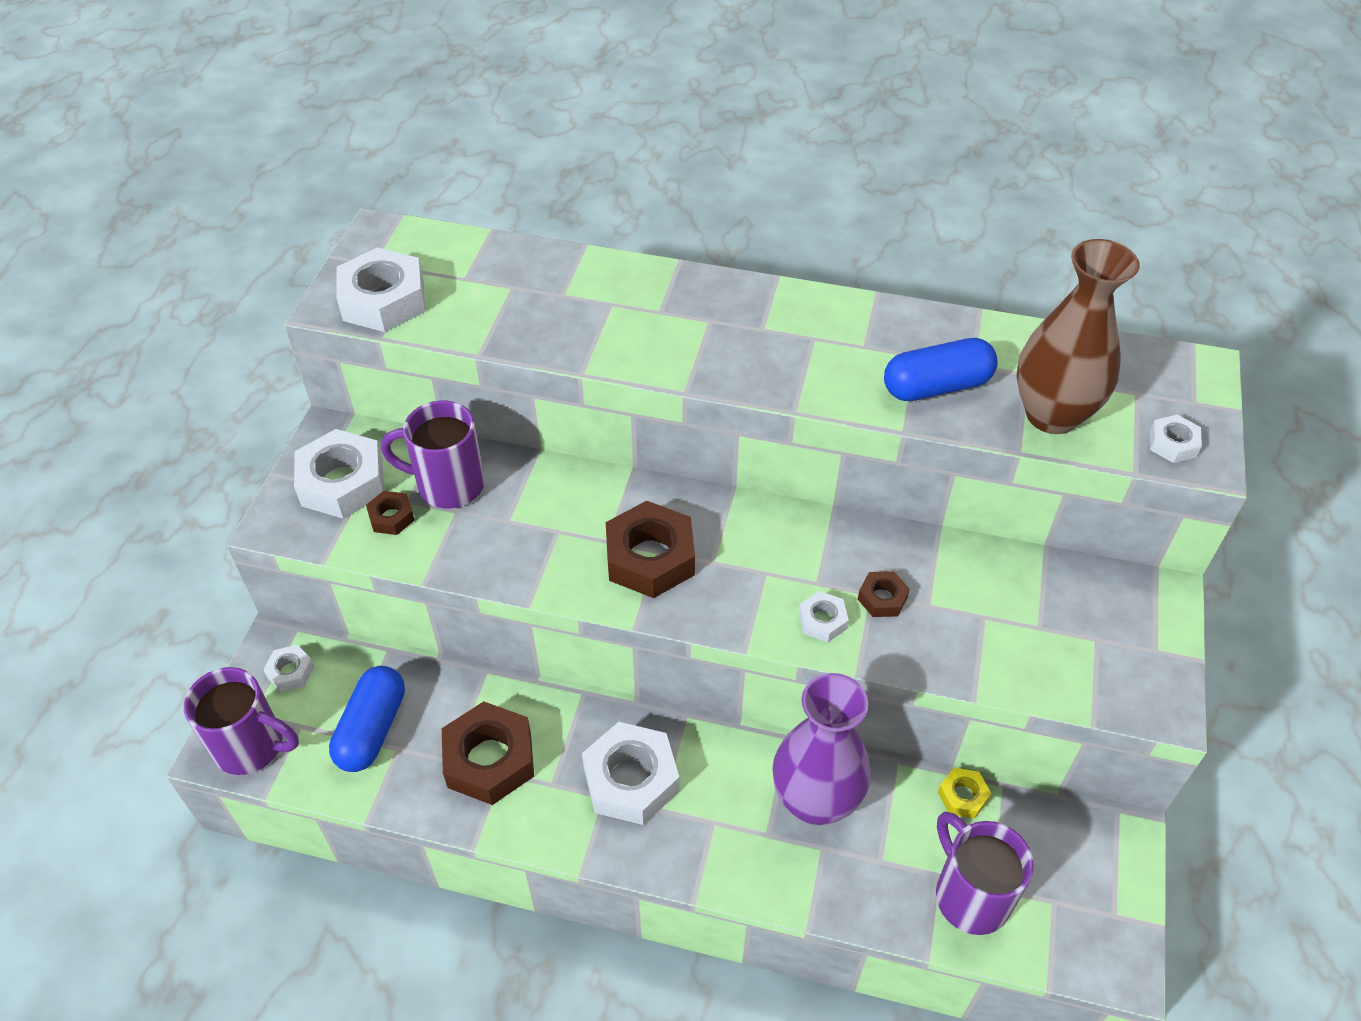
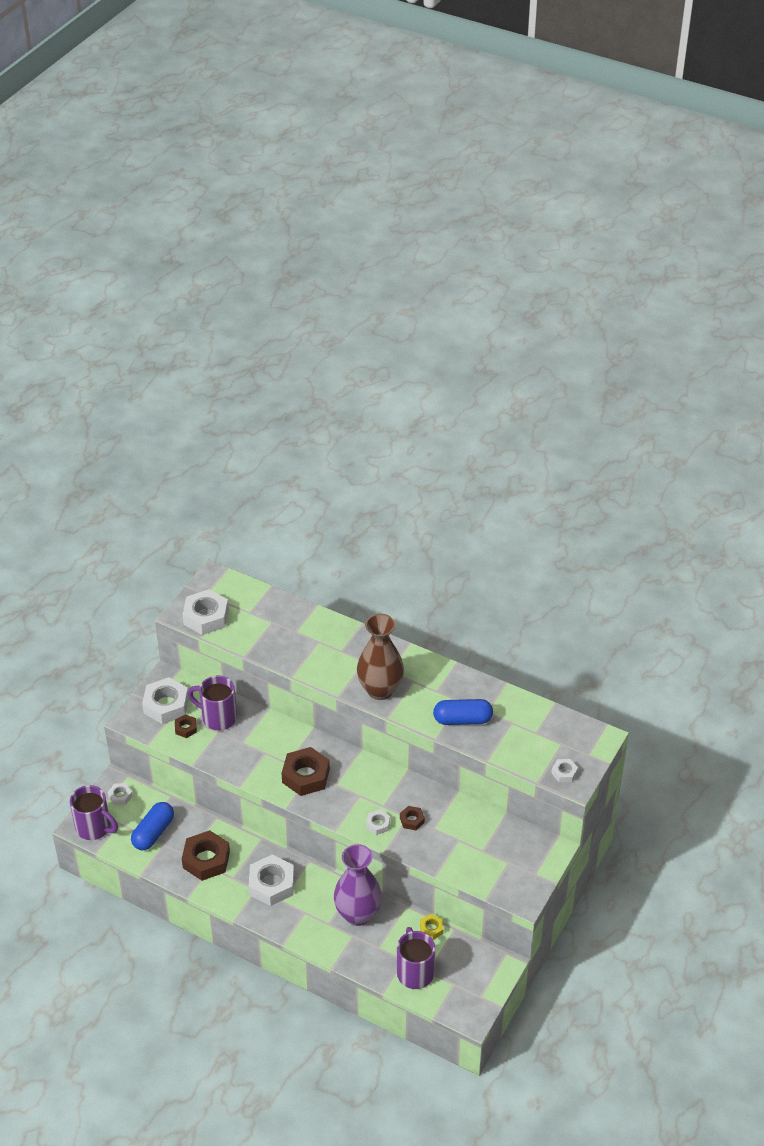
camera: 15 degrees right, 5 degrees down
brown vase [1016,239,1140,434] -> brown vase moved to [357,614,404,700]

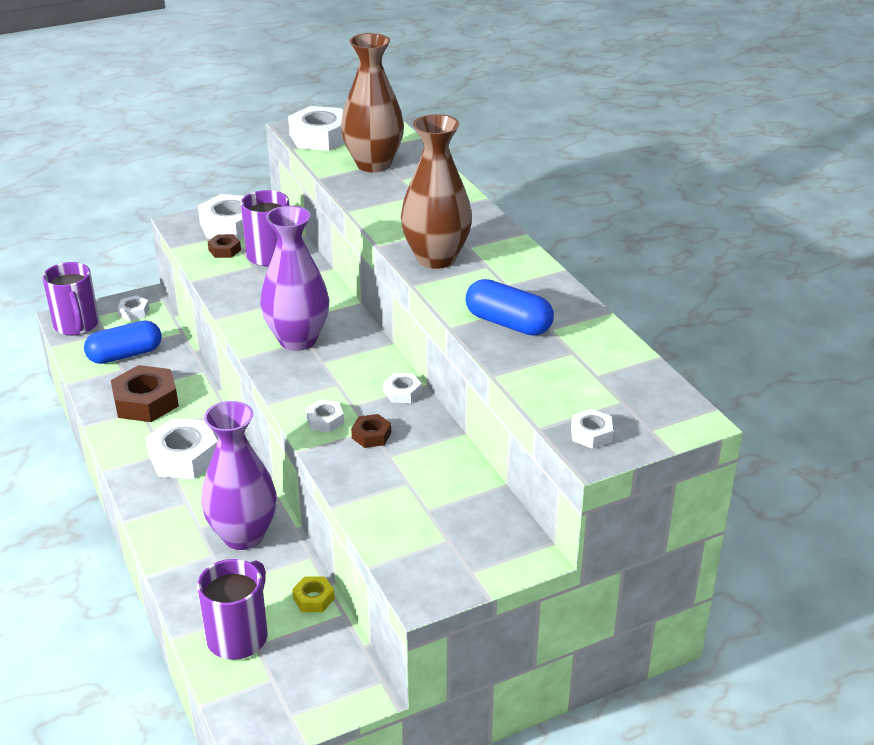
camera: 35 degrees right, 10 degrees down
brown nut [282,747,330,796] -> purple vase [260,206,330,351]
none -> brown vase [341,33,404,172]
none -> white nut [383,373,422,403]

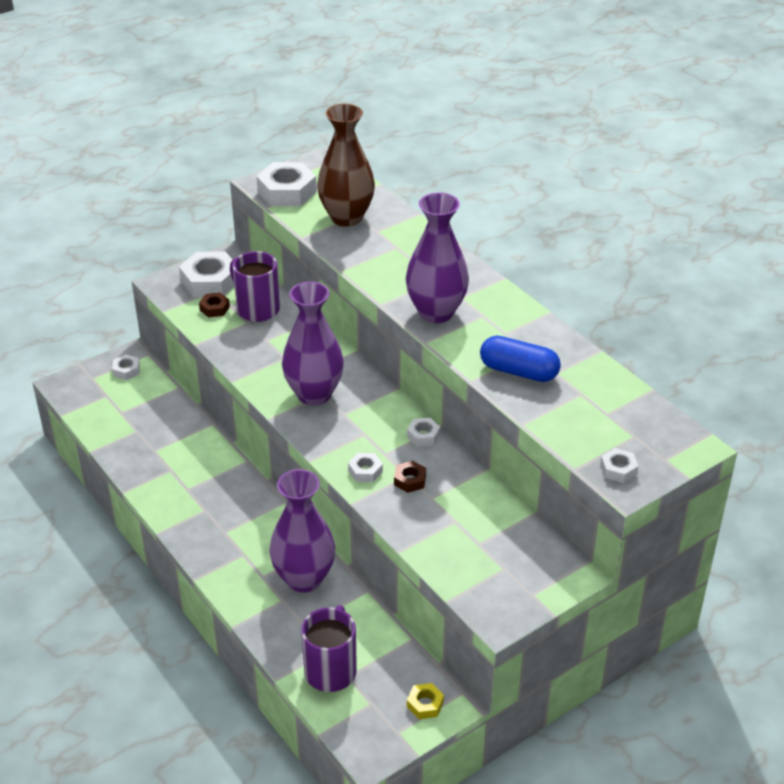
camera: 10 degrees left, 5 degrees up
purple mug [42,262,99,336] -> none
blue capsule [84,320,162,364] -> none
brown nut [111,365,179,422] -> none
white nut [146,419,217,479] -> none
yellow nut [292,576,335,612] -> yellow nut moved to [407,683,444,719]
brown vase [401,114,472,269] -> purple vase [406,192,469,323]

